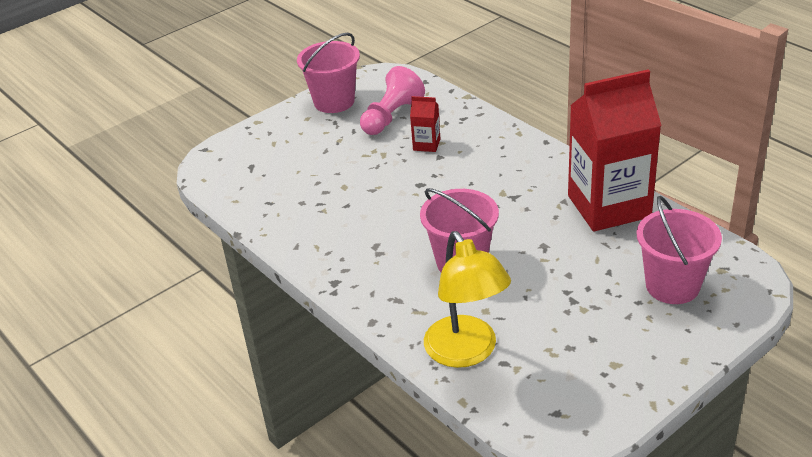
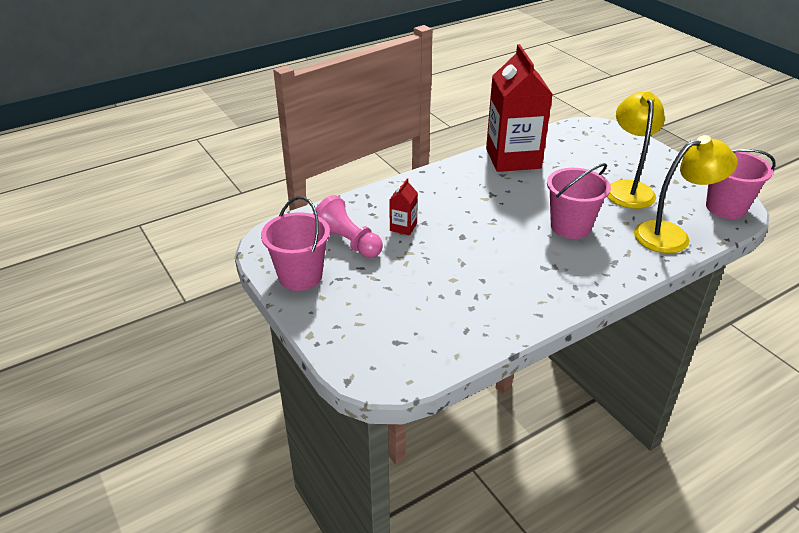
camera: 85 degrees left, 0 degrees up
pink bucket [637,196,722,304] -> pink bucket moved to [706,149,775,219]
none -> yellow lamp [607,92,665,209]

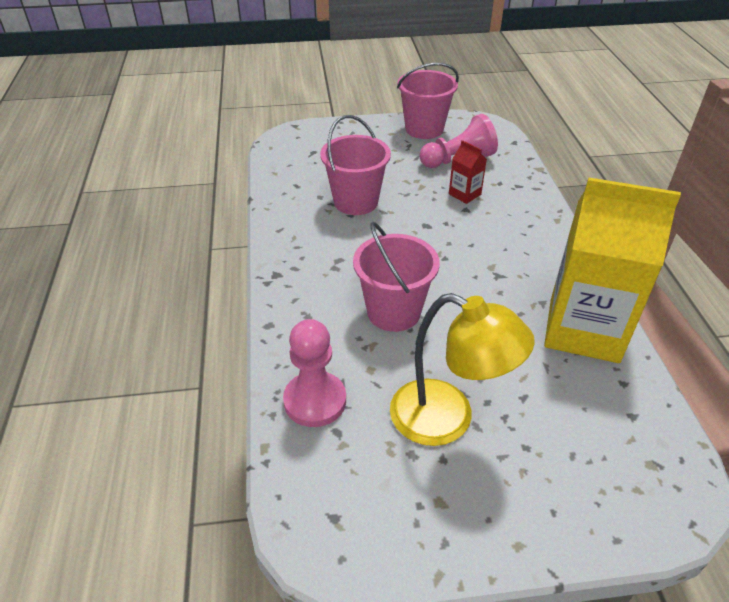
camera: 115 degrees right, 5 degrees up
red carton [486,44,552,172] -> yellow carton [544,177,681,363]
yellow lamp [634,135,738,253] -> pink pawn [283,319,346,427]
pink bucket [706,149,775,219] -> pink bucket moved to [320,115,391,215]

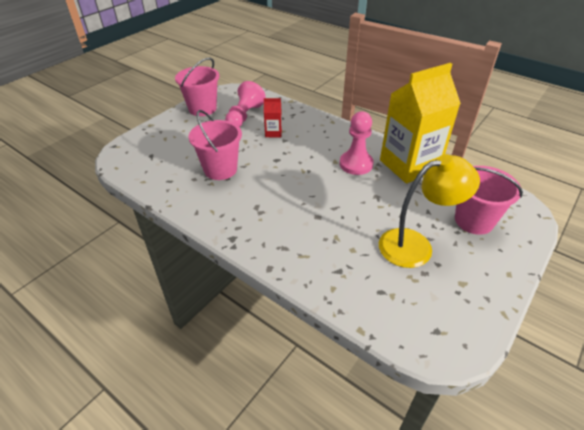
camera: 45 degrees left, 0 degrees up
pink pawn [283,319,346,427] -> pink pawn moved to [340,111,374,175]
pink bucket [353,222,440,332] -> pink bucket moved to [455,166,523,235]

